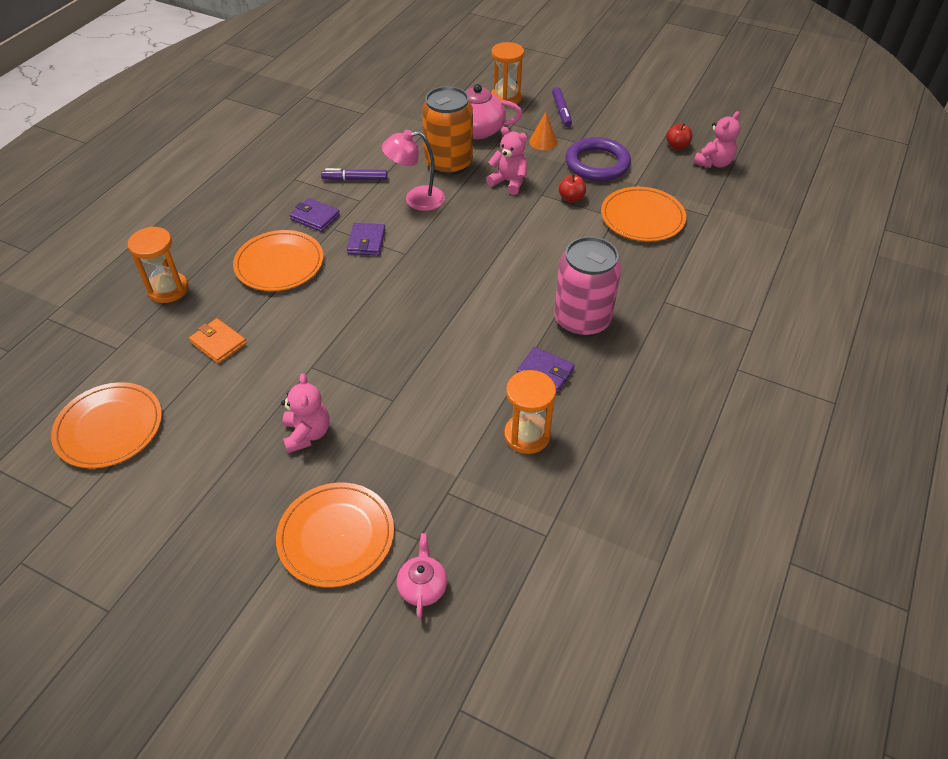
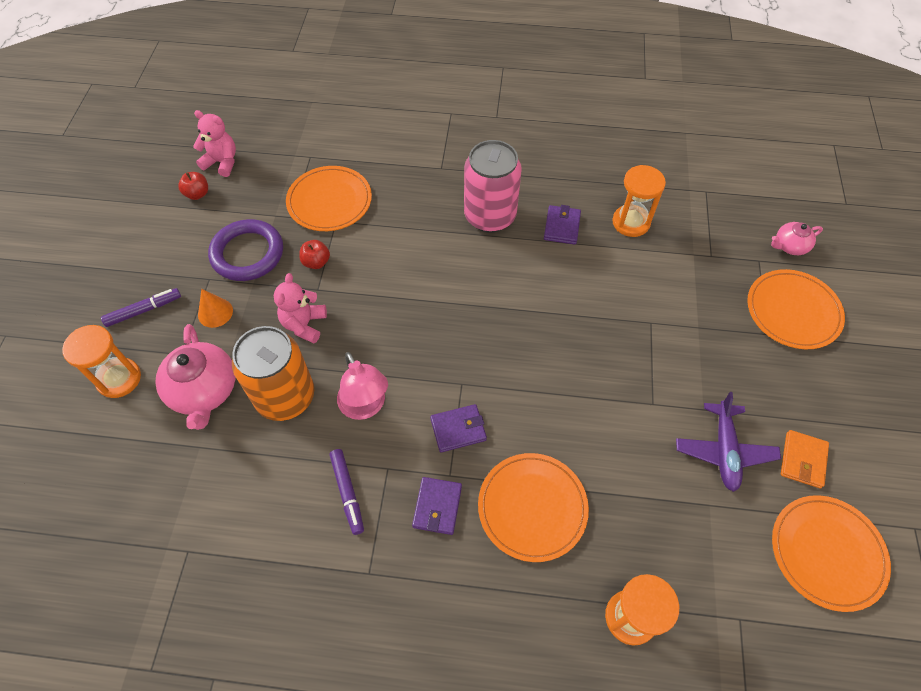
camera: 110 degrees left, 10 degrees up
orange wallet [189,318,247,364] -> orange wallet moved to [781,430,829,488]
pink teddy bear [281,373,330,453] -> none
none -> purple plane [676,392,781,492]

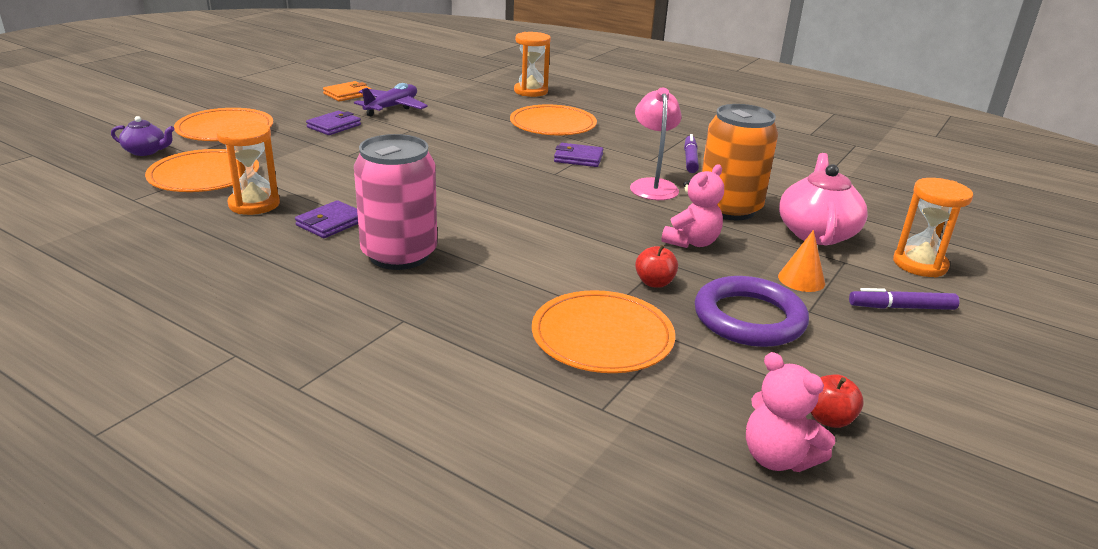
camera: 155 degrees left, 30 degrees down
purple wallet [412,477,462,535] -> purple wallet moved to [306,111,361,135]
pink teapot [771,222,823,255] -> purple teapot [111,116,175,156]
orange plate [772,495,891,612] -> orange plate moved to [145,149,259,192]

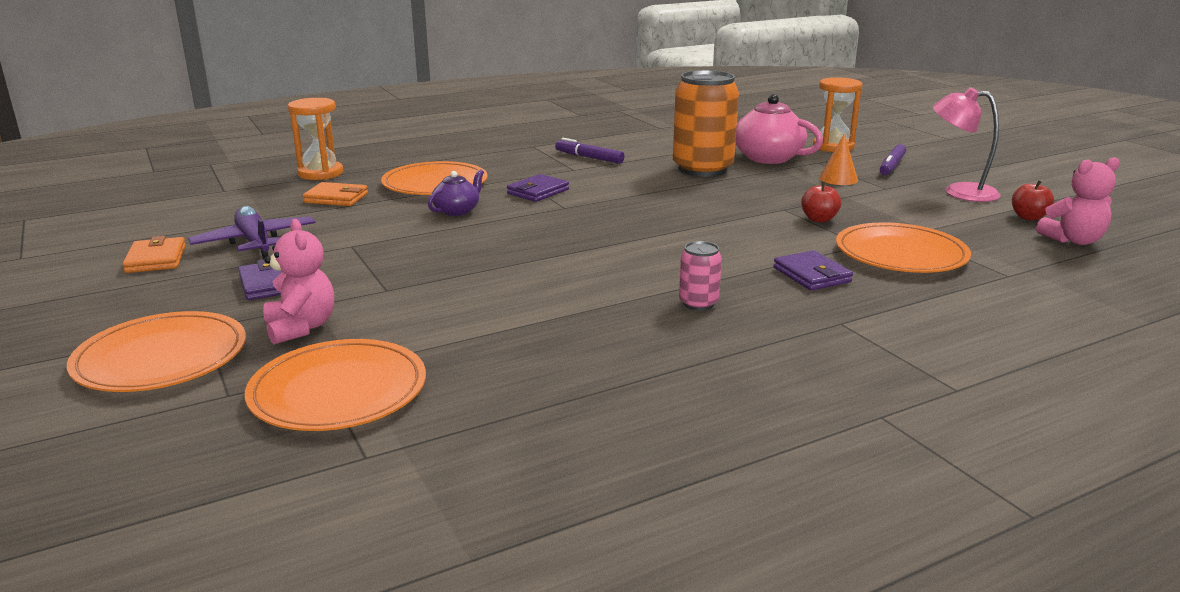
camera: 60 degrees left, 5 degrees down
purple teapot [111,116,175,156] -> purple teapot moved to [428,169,484,216]
orange hourglass [216,121,280,215] -> none
purple wallet [295,200,358,238] -> purple wallet moved to [773,250,853,291]
pink can [354,134,437,270] -> pink can [679,241,722,311], size x0.45
pink lamp [630,88,681,200] -> pink lamp moved to [933,87,1000,202]
pink teddy bear [661,164,724,248] -> pink teddy bear moved to [263,219,334,344]
purple ring [695,276,809,347] -> none
none -> orange wallet [303,182,368,206]

